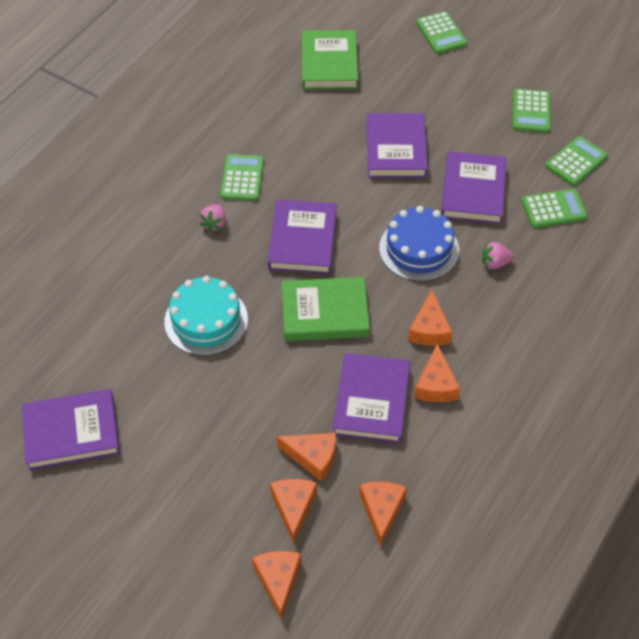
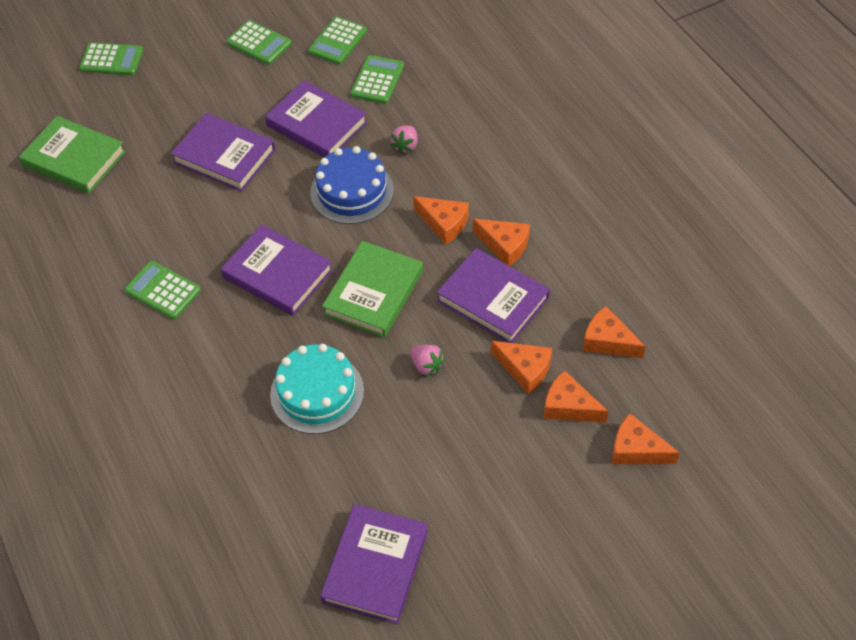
camera: 60 degrees left, 0 degrees up
pink strawberry [199,204,226,232] -> pink strawberry moved to [410,345,445,377]
orange cheese [276,433,336,481] -> orange cheese turned 75 degrees clockwise [491,341,552,394]
green calculator [545,136,608,186] -> green calculator turned 135 degrees counterclockwise [308,17,367,65]

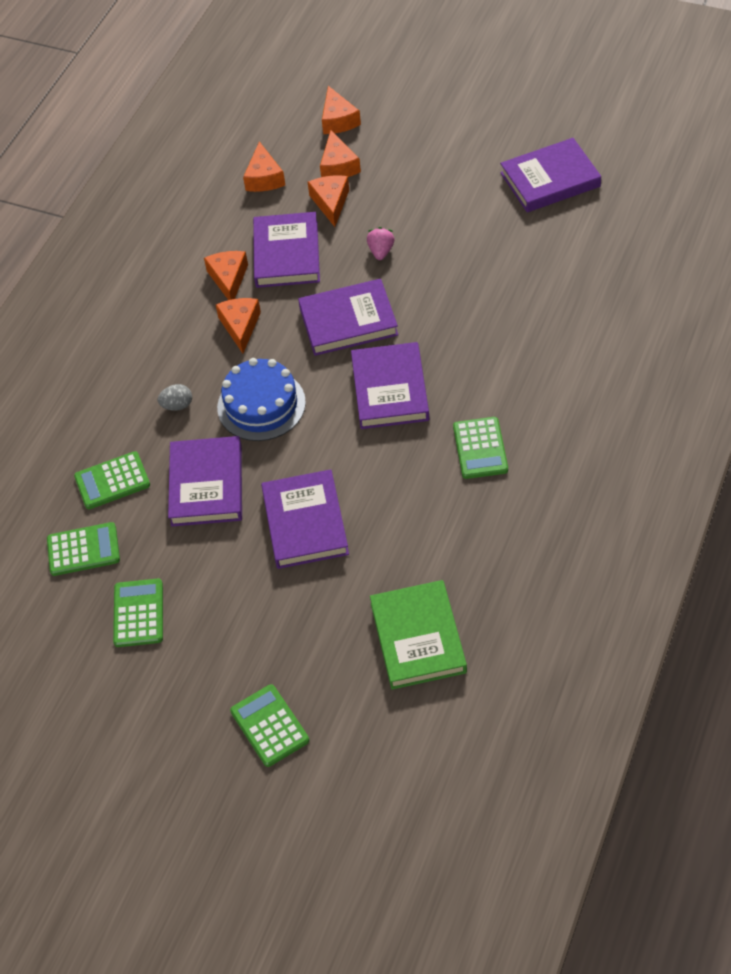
camera: 125 degrees left, 0 degrees up
turquoise cake [270,344,364,434] -> none
green book [322,241,423,338] -> purple book [298,279,398,356]
pink strawberry [390,125,418,154] -> grey egg [158,384,192,411]

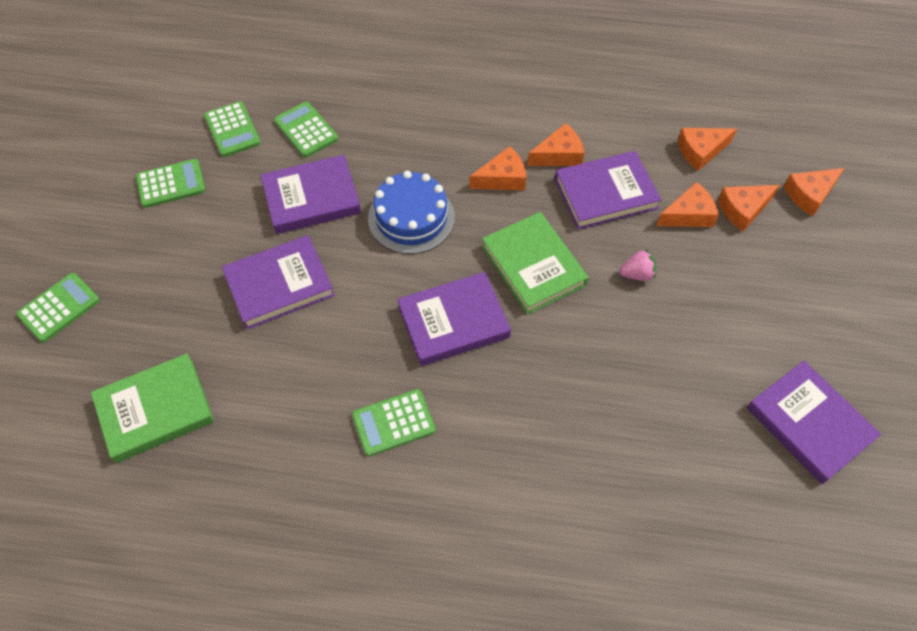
camera: 70 degrees right, 5 degrees up
grey egg [158,384,192,411] -> none
purple book [298,279,398,356] -> green book [482,212,589,314]

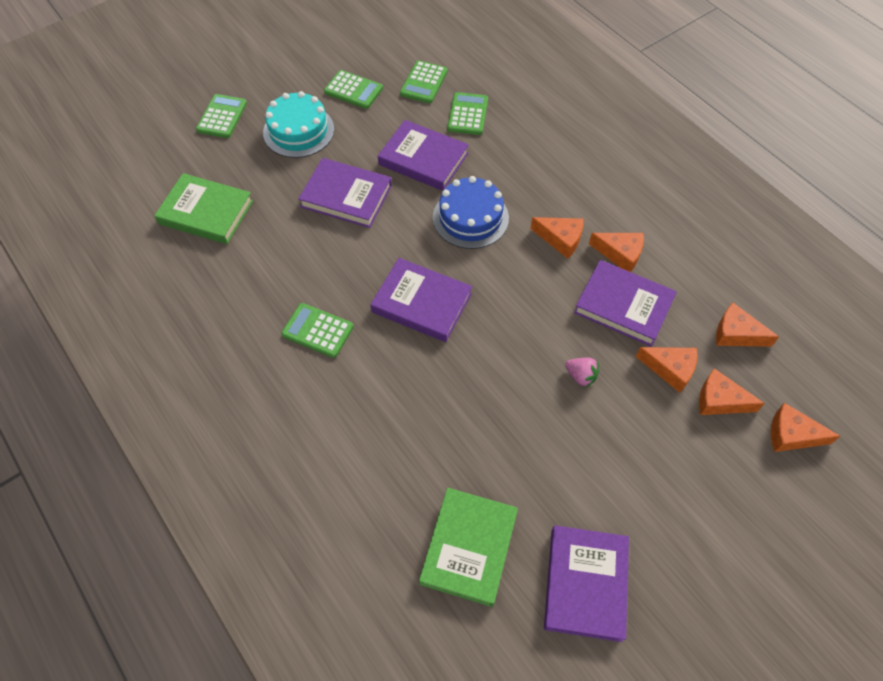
camera: 45 degrees right, 0 degrees up
green calculator [16,273,100,343] -> green calculator turned 75 degrees counterclockwise [196,94,247,138]
green book [482,212,589,314] -> green book moved to [419,488,518,607]
none -> turquoise cake [263,91,334,158]

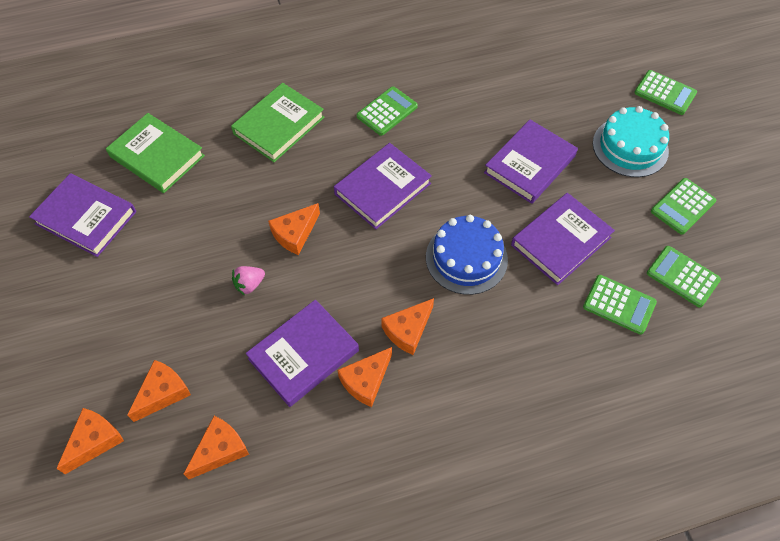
camera: 110 degrees right, 0 degrees up
green book [154,173,253,244] -> green book moved to [231,83,325,162]
orange cheese [636,347,698,393] -> orange cheese moved to [268,203,320,255]

